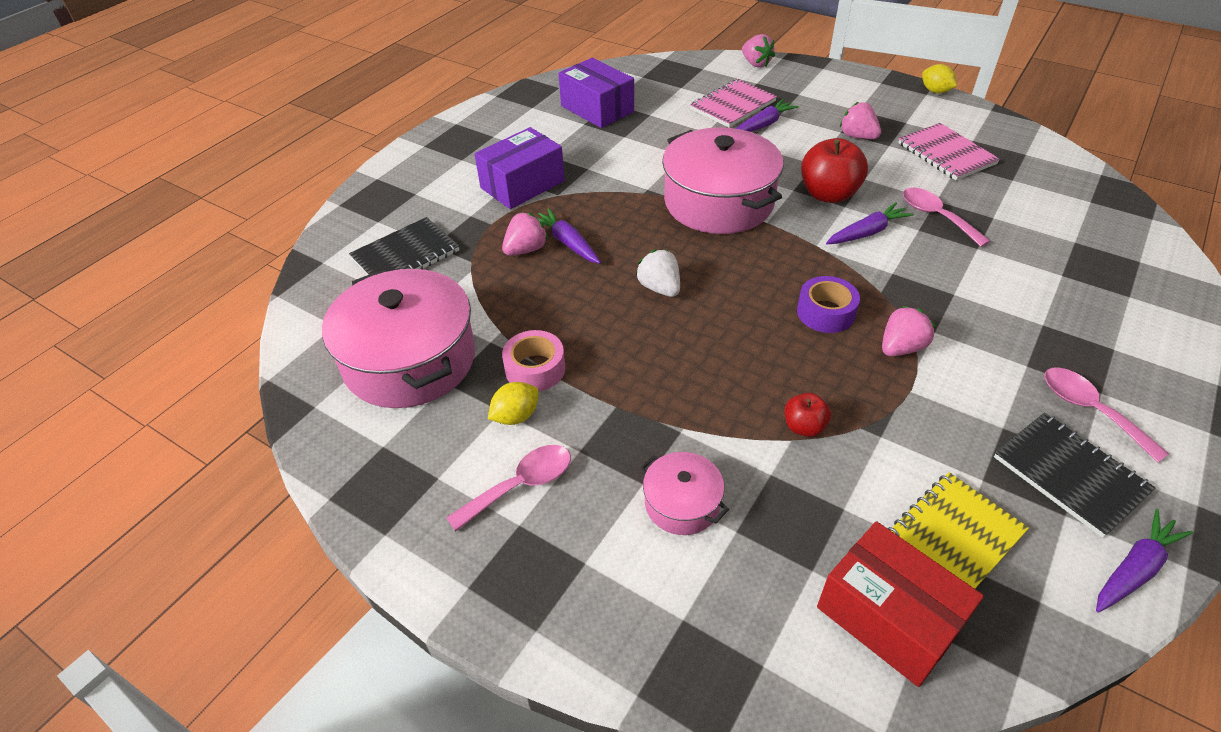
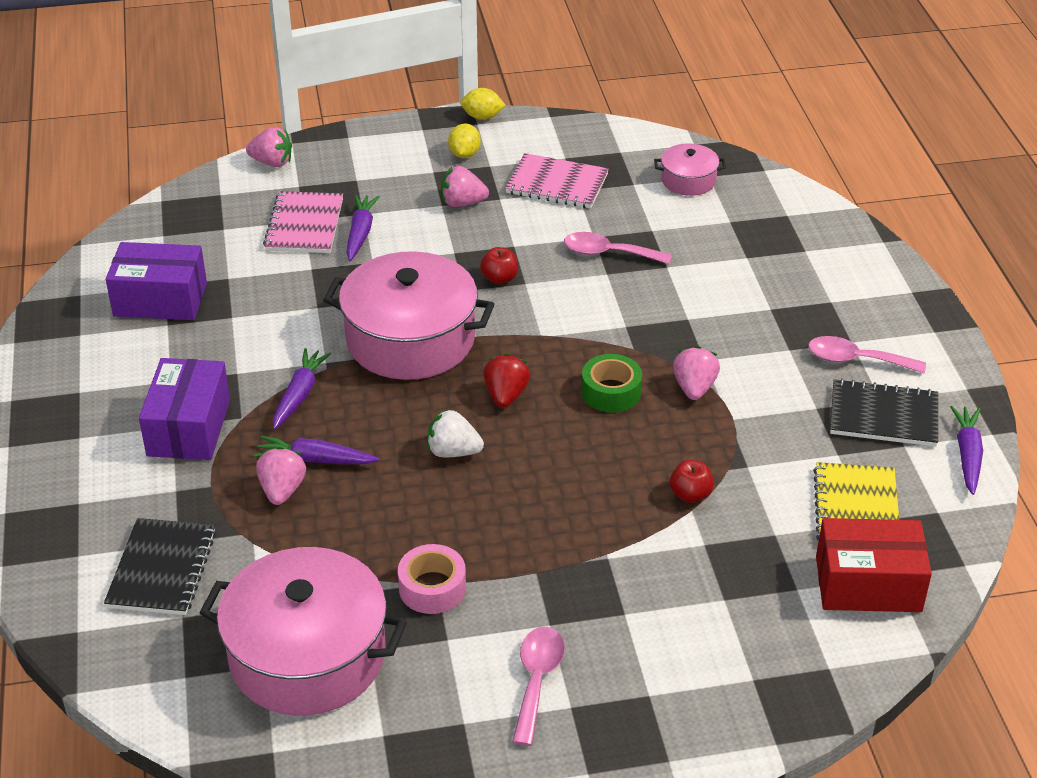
camera: 45 degrees left, 5 degrees down
yellow lemon [488,382,539,425] -> yellow lemon moved to [448,124,481,158]
pink pot [640,452,729,535] -> pink pot moved to [654,143,726,196]
purple tape [797,276,860,333] -> green tape [581,354,642,413]
red apple [801,138,868,203] -> red apple [480,247,518,284], size x0.53
purple carrot [826,202,914,244] -> purple carrot moved to [273,348,331,430]
none -> red strawberry [483,353,530,408]

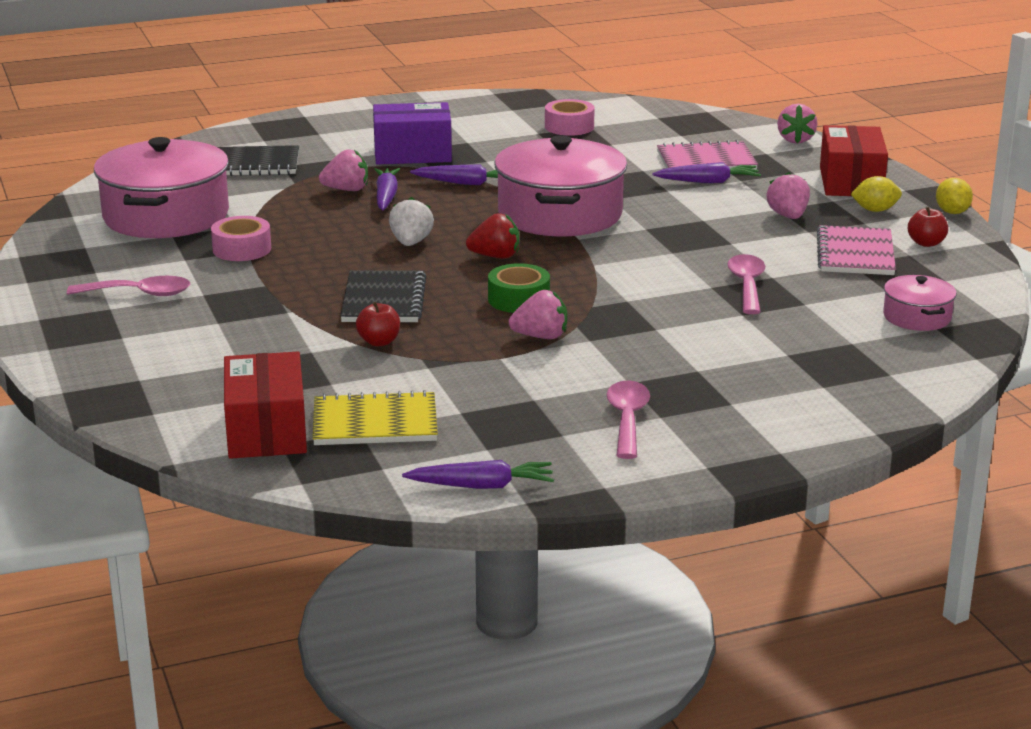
camera: 80 degrees right, 15 degrees down
purple box [106,242,207,320] -> pink tape [545,99,595,136]
red apple [480,247,518,284] -> red apple moved to [908,206,948,247]
black notebook [830,378,938,447] -> black notebook moved to [340,270,426,322]
none -> red box [820,125,888,196]

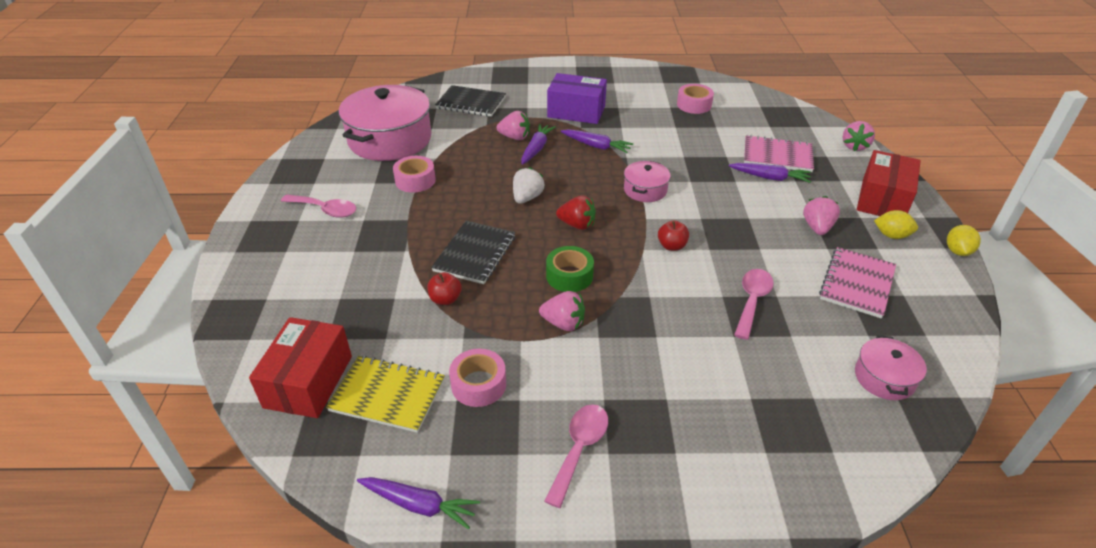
camera: 20 degrees right, 15 degrees up
pink pot [494,135,627,236] -> pink pot [624,161,671,202], size x0.48
red apple [908,206,948,247] -> red apple moved to [658,220,689,251]
none -> pink tape [449,349,506,407]

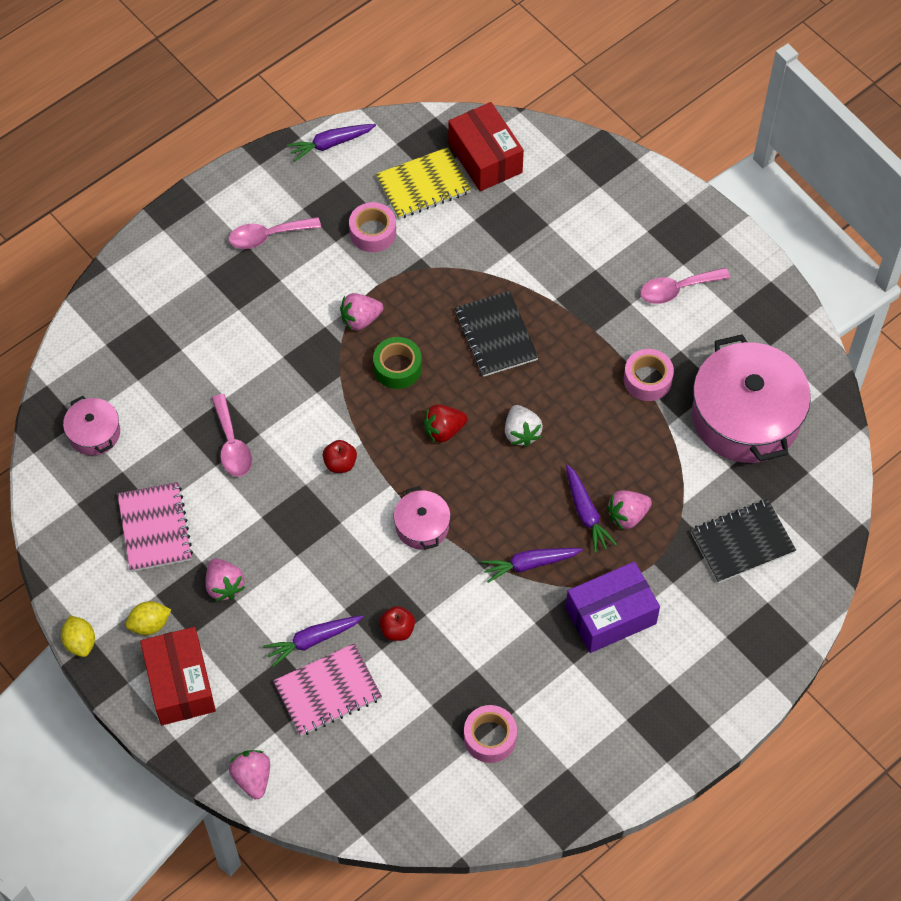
camera: 140 degrees right, 20 degrees up
red apple [428,272,462,305] -> red apple moved to [379,606,415,641]
pink spoon [544,404,608,508] -> pink spoon turned 90 degrees clockwise [229,217,321,249]

